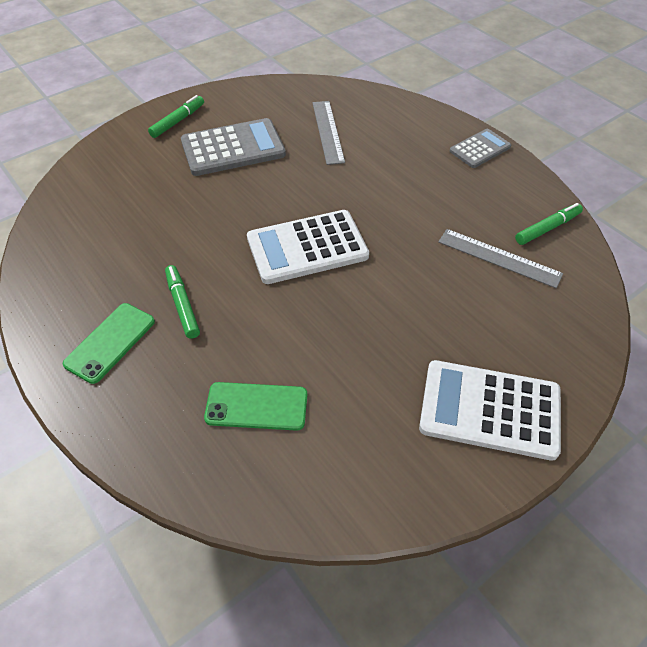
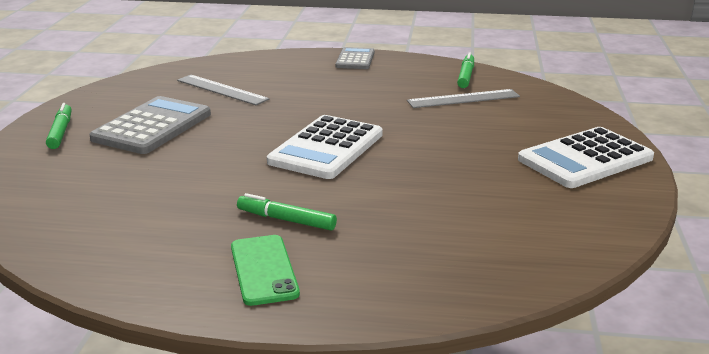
camera: 45 degrees left, 25 degrees down
green phone [204,382,307,431] -> none

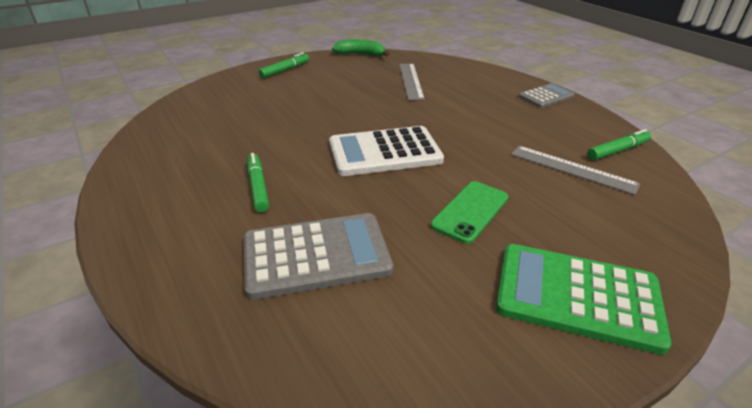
camera: 50 degrees right, 10 degrees up
grey calculator [89,96,211,154] -> grey calculator moved to [244,213,393,300]
green phone [231,235,300,306] -> green phone moved to [431,181,509,244]
white calculator [518,127,654,188] -> green calculator [496,244,672,355]
none -> green banana [332,39,389,56]

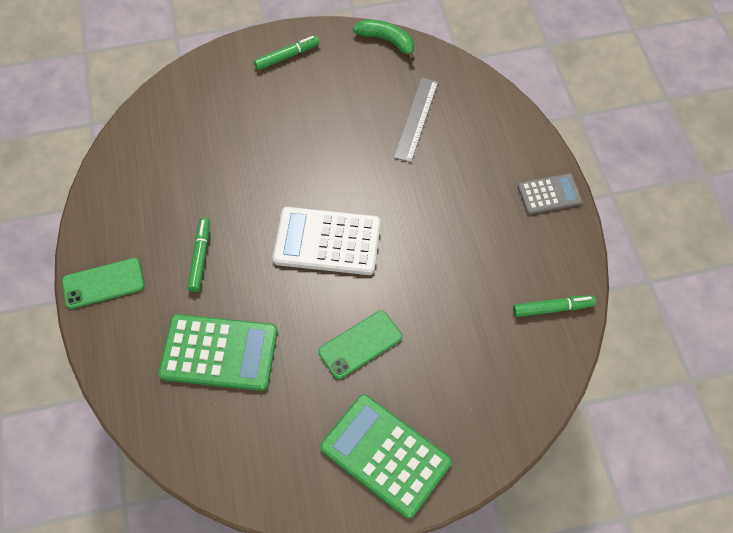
camera: 20 degrees right, 25 degrees up
grey calculator [244,213,393,300] -> green calculator [158,314,278,391]
grey ruler [511,146,640,195] -> none
none -> green phone [62,258,145,309]

